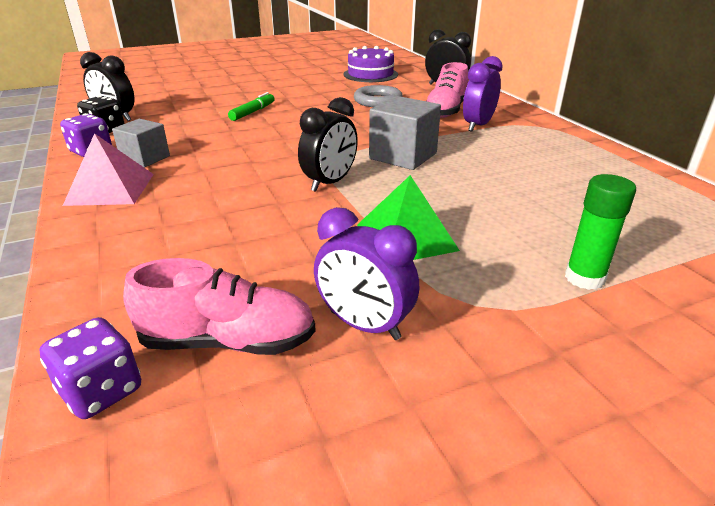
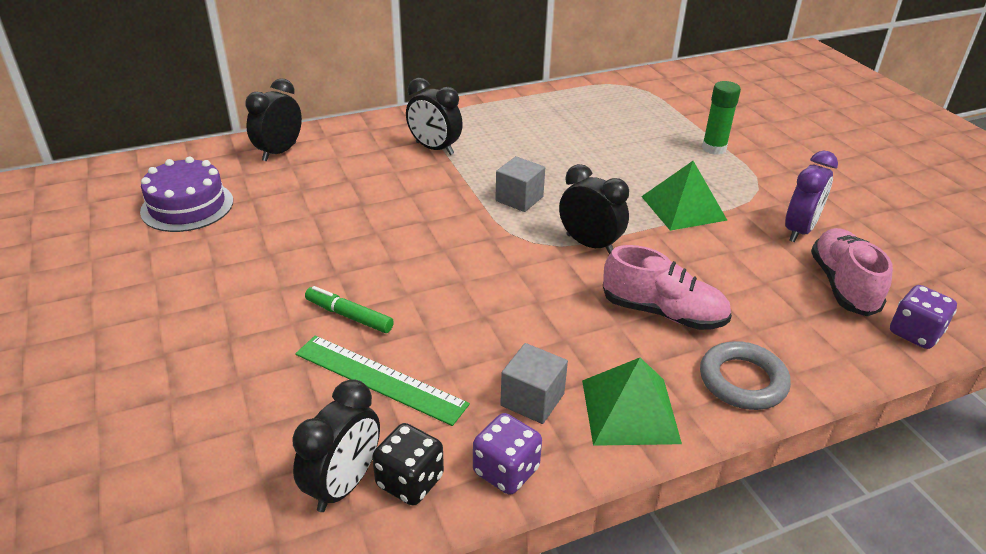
camera: 90 degrees left, 5 degrees up
pink pyramid [63,133,154,206] -> green pyramid [582,358,682,446]
grey ring [354,85,403,107] -> grey ring moved to [700,341,791,410]
grey cube [369,96,441,170] -> grey cube [495,156,545,212], size x0.66
pink shoe [427,62,469,118] -> pink shoe moved to [603,245,732,330]
purple clock [463,56,503,131] -> black clock [406,78,463,155]
none -> green ruler [295,336,470,426]

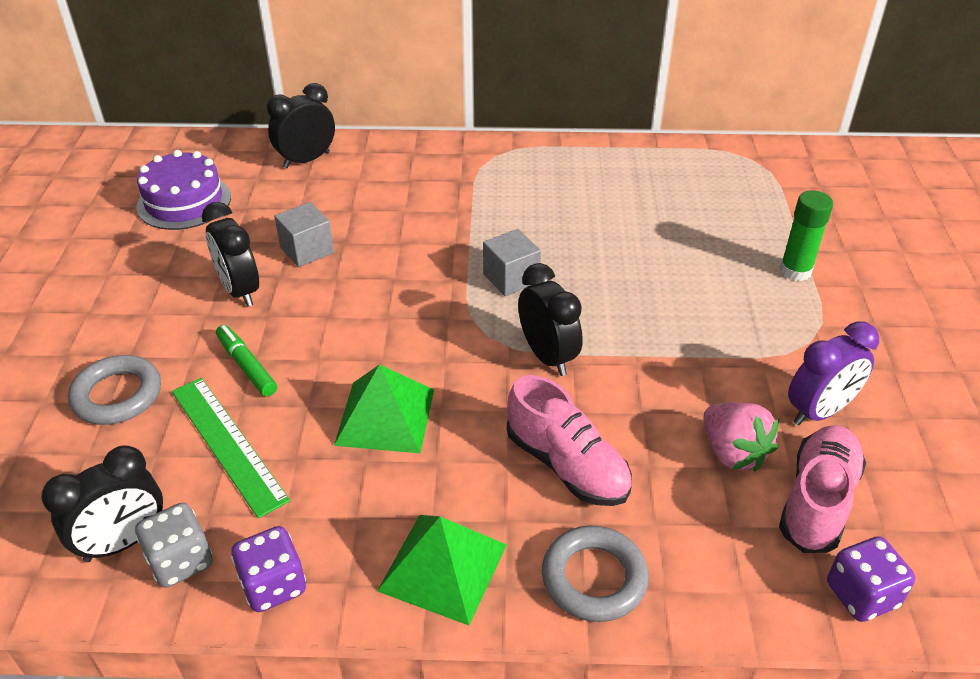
camera: 25 degrees right, 5 degrees up
black dice [372,423,444,506] -> grey dice [135,503,213,588]
black clock [406,78,463,155] -> black clock moved to [202,202,259,307]
grey cube [500,343,568,424] -> grey cube moved to [274,202,334,267]
green pyramid [641,161,727,231] -> green pyramid moved to [334,364,434,453]
none -> grey ring [68,355,161,425]
none -> pink strawberry [703,403,779,472]

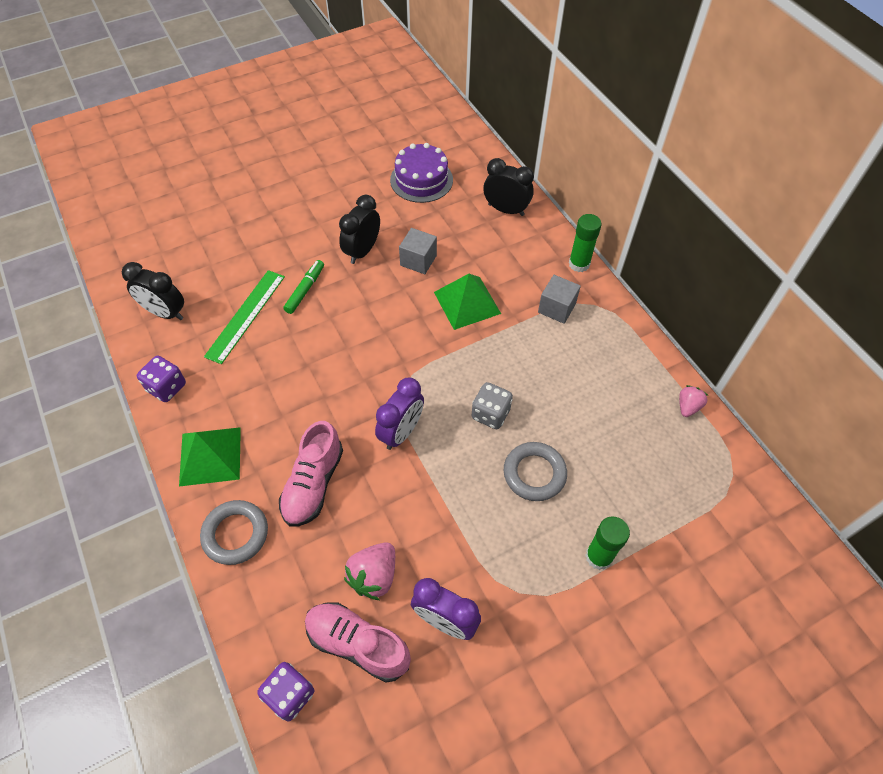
camera: 60 degrees right, 15 degrees up
grey ring [68,355,161,425] -> grey ring moved to [504,442,567,501]
grey dice [135,503,213,588] -> grey dice moved to [472,382,513,429]
green pyramid [334,364,434,453] -> green pyramid moved to [434,274,501,330]
grey cube [483,229,541,296] -> grey cube moved to [538,275,581,324]
black clock [518,263,583,376] -> purple clock [375,378,424,450]
pink shoe [779,425,866,553] -> pink shoe turned 150 degrees counterclockwise [305,602,411,683]
none -> green glue stick [569,214,602,272]
none -> pink strawberry [679,385,708,417]

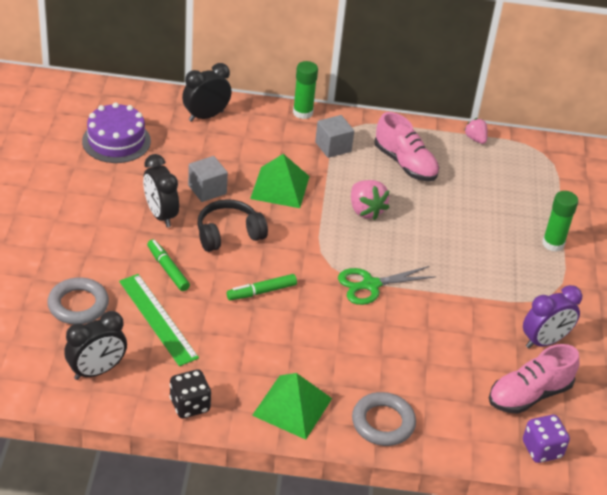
camera: 60 degrees left, 15 degrees down
purple dice [137,356,186,402] -> black dice [170,369,211,418]
pink shoe [279,421,343,527] -> pink shoe moved to [374,112,439,181]
pink strawberry [344,543,395,600] -> pink strawberry moved to [351,180,390,220]
purple clock [375,378,424,450] -> green scissors [338,266,436,305]
grey dice [472,382,513,429] -> none
grey ring [504,442,567,501] -> grey ring moved to [47,278,109,324]
none -> black headphones [197,199,268,252]
none -> green marker [227,274,297,300]

